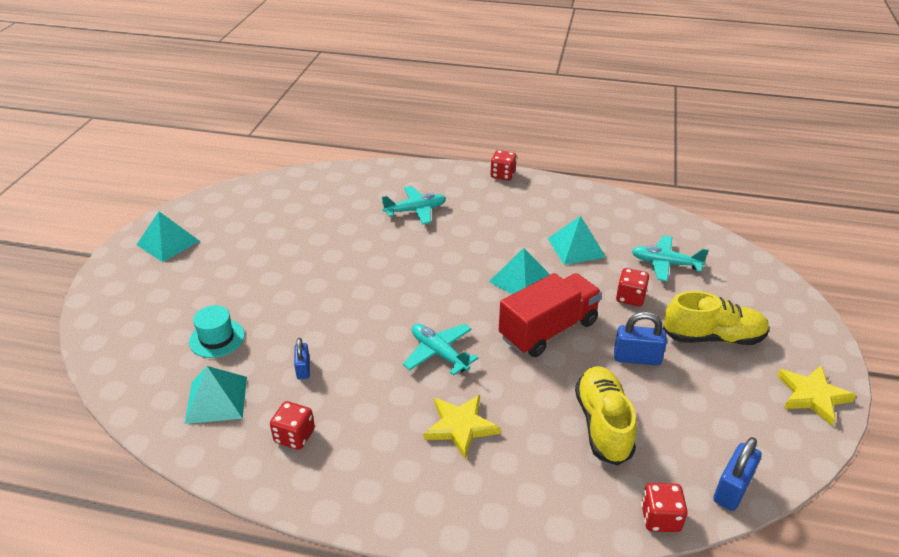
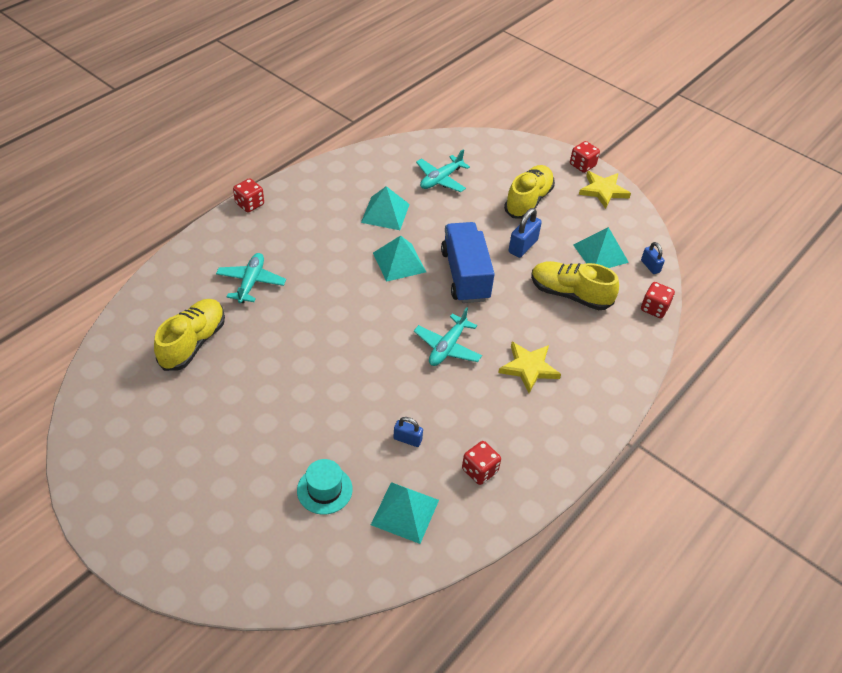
camera: 65 degrees left, 10 degrees up
turquoise pyramid [136,211,199,262] -> turquoise pyramid moved to [573,227,629,268]
turquoise plane [403,324,478,376] -> turquoise plane turned 45 degrees counterclockwise [414,307,482,366]
red truck [499,273,602,357] -> blue truck [441,222,495,303]
red dice [616,268,649,306] -> red dice moved to [570,141,600,173]
blue padlock [713,437,762,511] -> blue padlock [641,242,665,274], size x0.64
none -> yellow shoe [154,299,225,371]

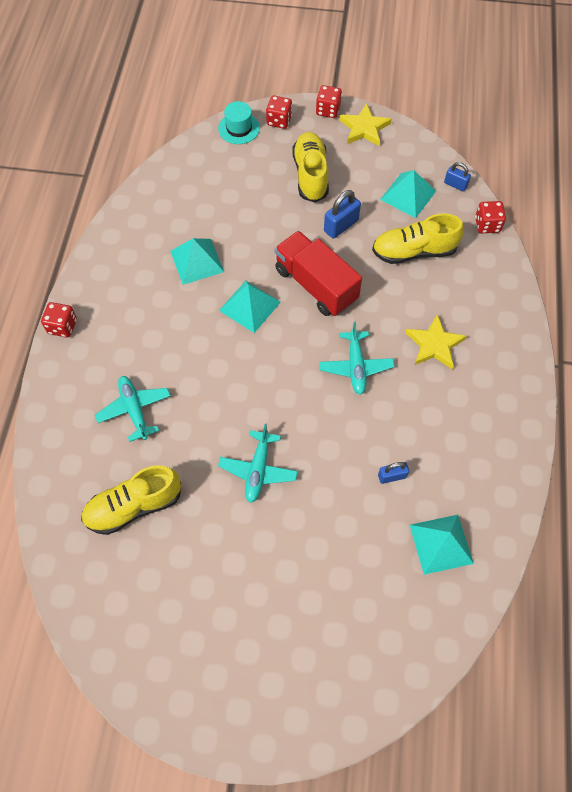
camera: 30 degrees left, 15 degrees up
yellow shoe [154,299,225,371] -> yellow shoe turned 105 degrees counterclockwise [81,465,181,535]
turquoise hat [297,459,353,515] -> turquoise hat moved to [218,101,260,144]
turquoise plane [416,149,470,192] -> turquoise plane moved to [218,424,298,503]
blue truck [441,222,495,303] -> red truck [275,231,362,316]
red dice [462,441,501,485] -> red dice moved to [266,95,292,129]
blue padlock [509,208,542,258] -> blue padlock turned 45 degrees clockwise [324,190,361,238]

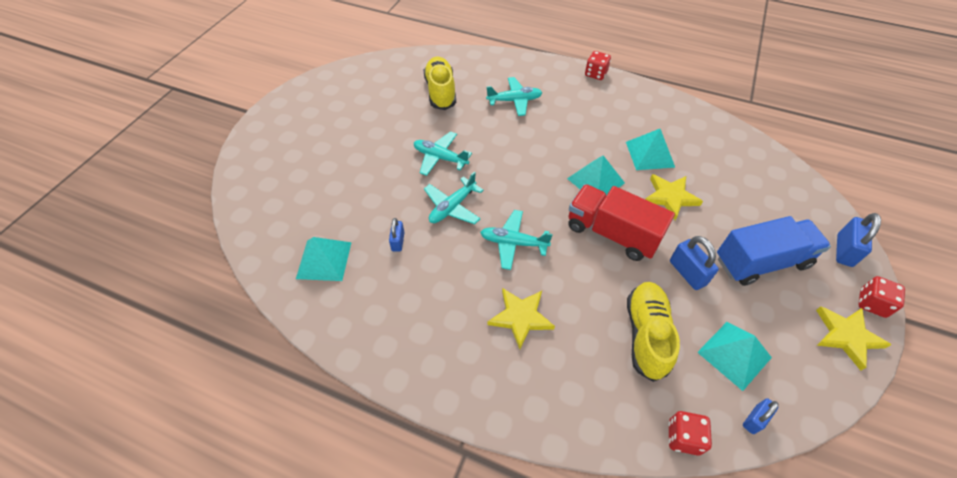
camera: 105 degrees right, 10 degrees down
turquoise hat [218,101,260,144] -> none
red dice [266,95,292,129] -> blue padlock [836,213,881,267]
red truck [275,231,362,316] -> red truck turned 120 degrees counterclockwise [568,184,675,261]
yellow shoe [292,132,329,203] -> blue truck [717,216,831,286]
none -> turquoise plane [424,172,484,224]
none -> yellow star [645,174,703,220]

